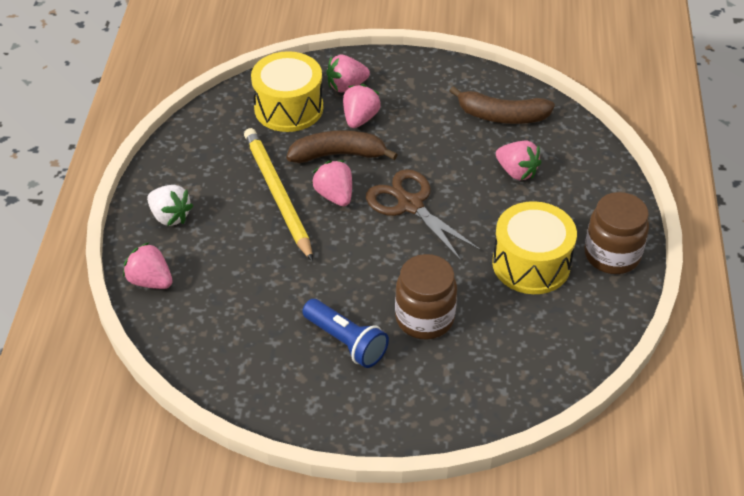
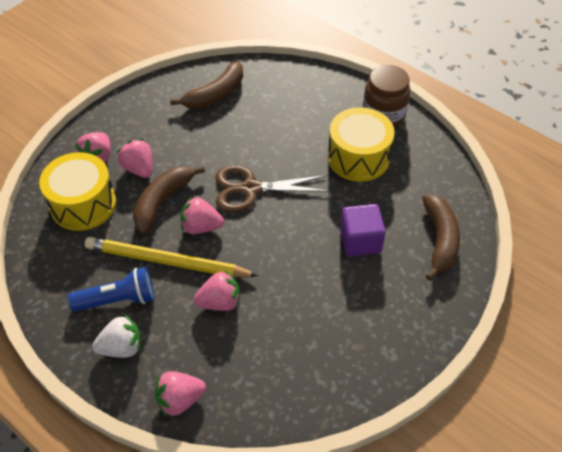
camera: 55 degrees left, 5 degrees up
blue flashlight [302,299,389,368] -> blue flashlight moved to [68,267,154,312]
brown jar [395,254,457,340] -> purple cube [340,204,386,257]
pink strawberry [496,141,541,180] -> pink strawberry moved to [194,270,240,311]
none -> brown banana [422,194,460,281]

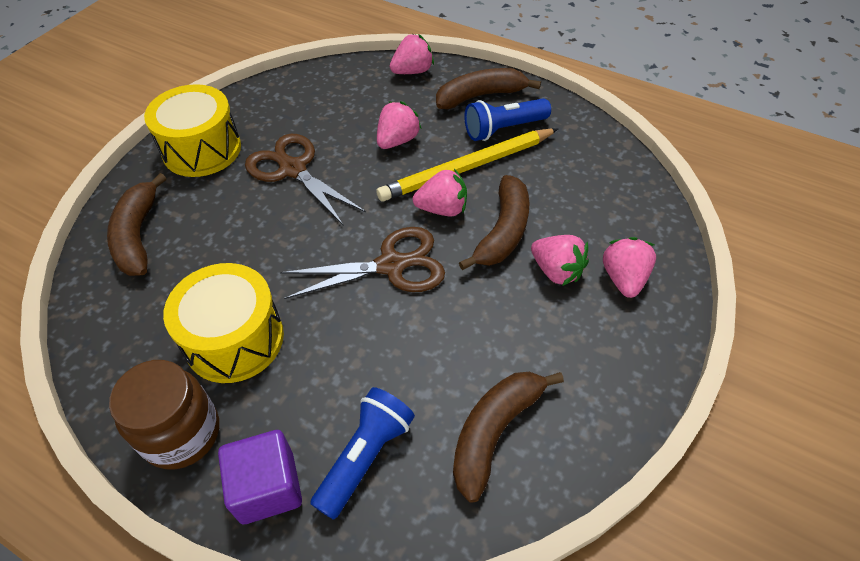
camera: 170 degrees right, 0 degrees up
yellow drum [39,152,116,231] -> yellow drum moved to [144,84,241,177]
yellow pencil [85,237,258,277] -> yellow pencil turned 150 degrees clockwise [376,128,558,201]
white strawberry [92,315,141,358] -> brown banana [436,68,541,109]
pink strawberry [194,270,240,311] -> pink strawberry turned 150 degrees clockwise [377,101,422,149]
purple cube [340,204,386,257] -> purple cube moved to [218,430,302,524]
none -> brown scissors [245,134,366,225]
none -> blue flashlight [310,387,415,520]

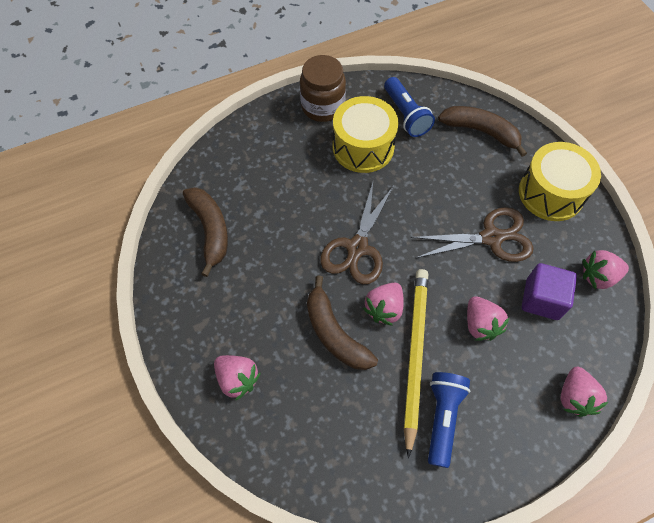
camera: 125 degrees right, 10 degrees up
purple cube [218,430,302,524] -> purple cube moved to [522,263,577,320]
blue flashlight [310,387,415,520] -> blue flashlight moved to [384,77,435,137]
brown banana [436,68,541,109] -> none
pink strawberry [531,235,589,286] -> pink strawberry moved to [583,250,629,290]

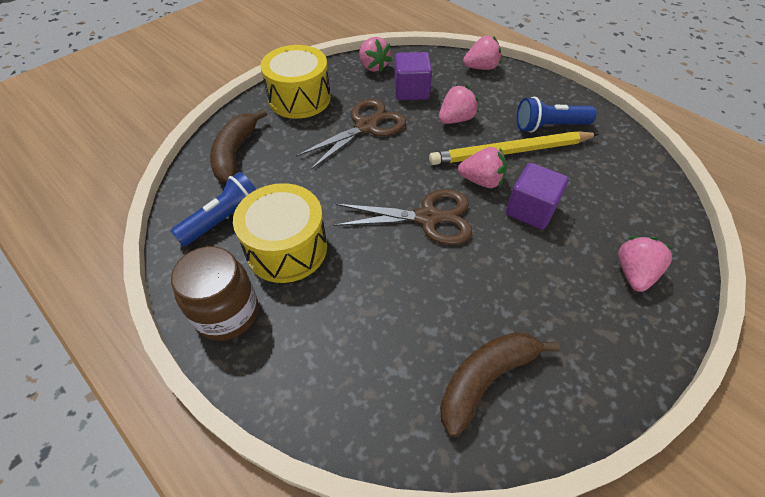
camera: 110 degrees left, 10 degrees down
brown banana [307,275,378,370] -> purple cube [506,163,569,230]
brown scissors [410,207,534,262] -> brown scissors turned 75 degrees clockwise [296,99,406,170]

